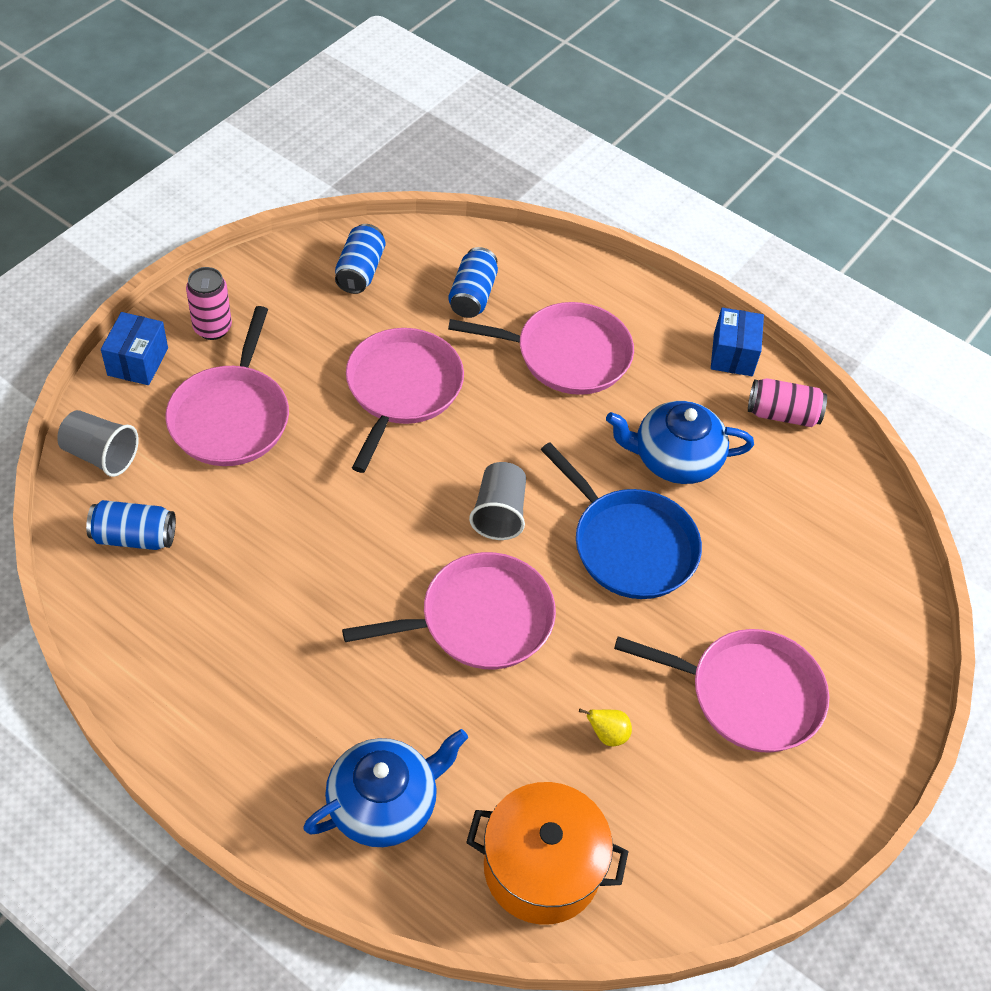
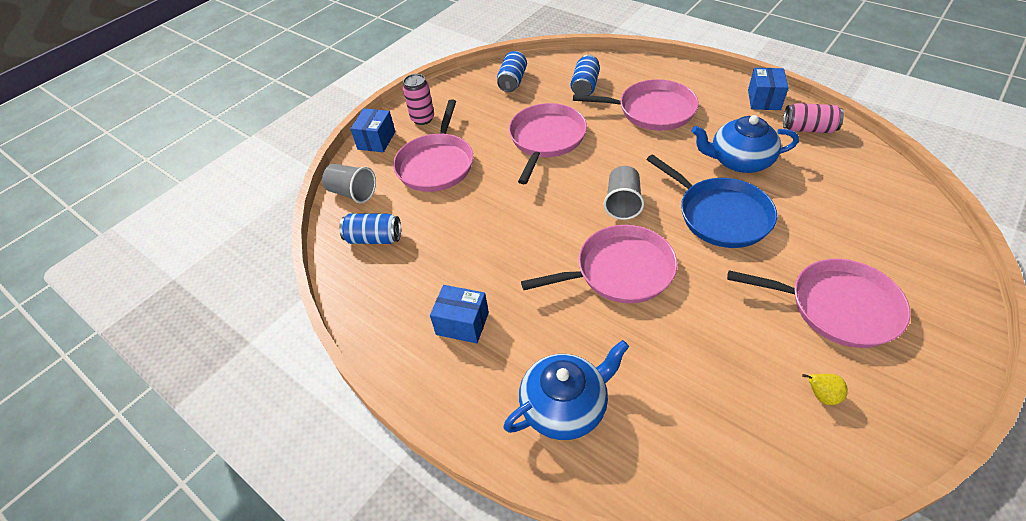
camera: 10 degrees right, 5 degrees down
orange pot [466,782,629,925] -> none
yellow pear [579,709,632,747] -> yellow pear moved to [802,374,848,405]
none -> blue box [430,285,489,343]

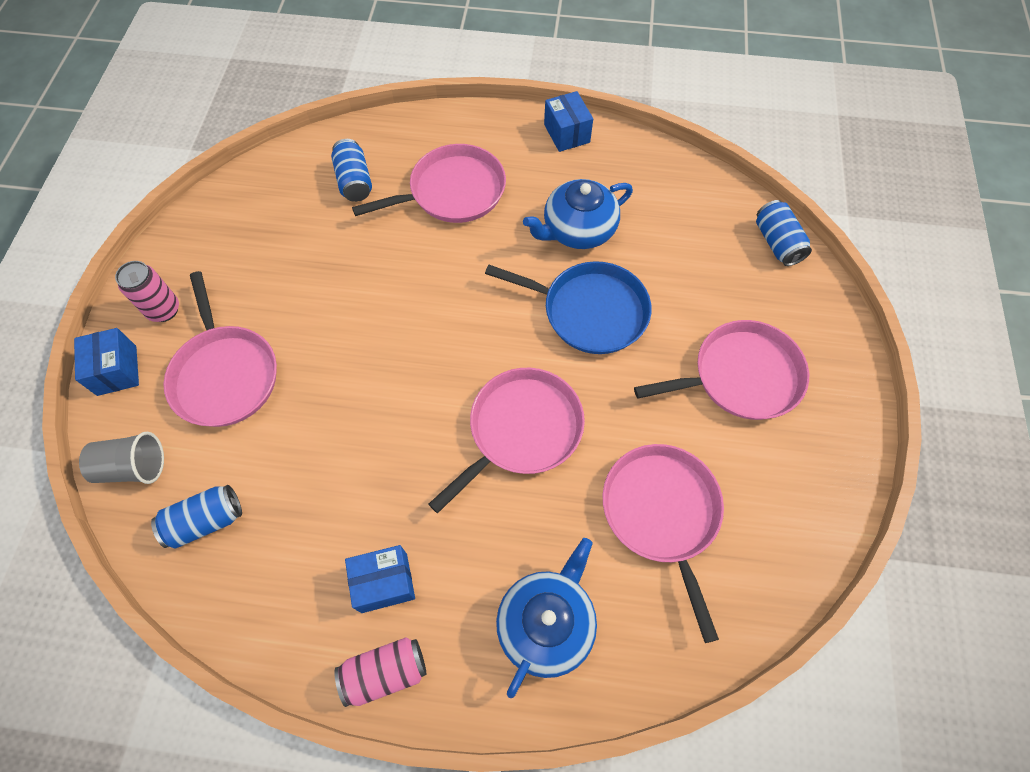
camera: 35 degrees left, 15 degrees up
blue can [497,51,527,92] -> blue can moved to [756,200,812,266]
pink pan [509,103,587,184] -> pink pan moved to [603,444,724,643]
grey cup [604,166,644,220] -> none
pink can [783,103,844,133] -> pink can moved to [334,638,426,707]
yellow pear [802,374,848,405] -> none

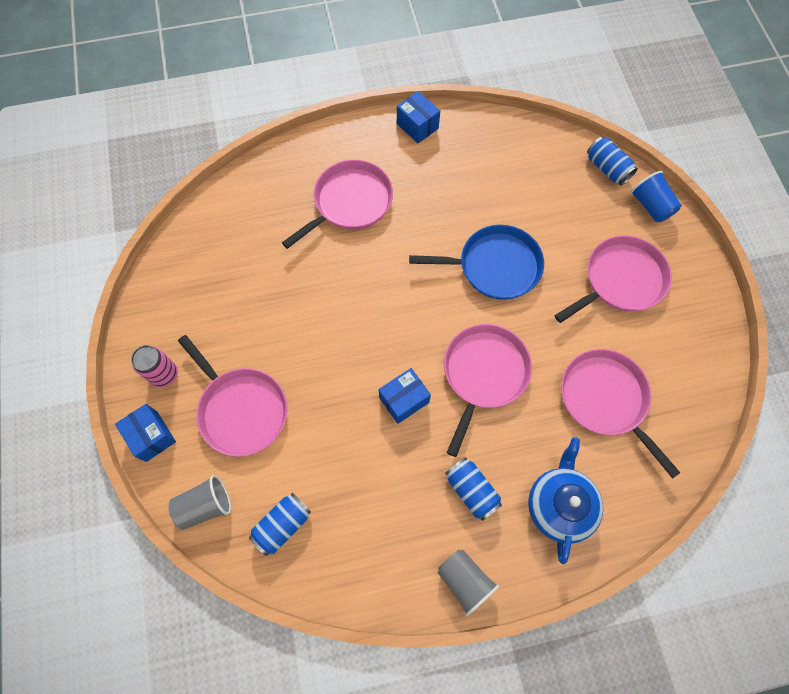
camera: 20 degrees left, 5 degrees up
blue can [331,139,372,202] -> blue can moved to [445,457,502,521]
pink can [334,638,426,707] -> grey cup [437,550,499,616]
blue box [345,545,415,613] -> blue box moved to [379,368,431,424]
blue teapot [523,179,633,249] -> none
none -> blue cup [631,171,682,222]

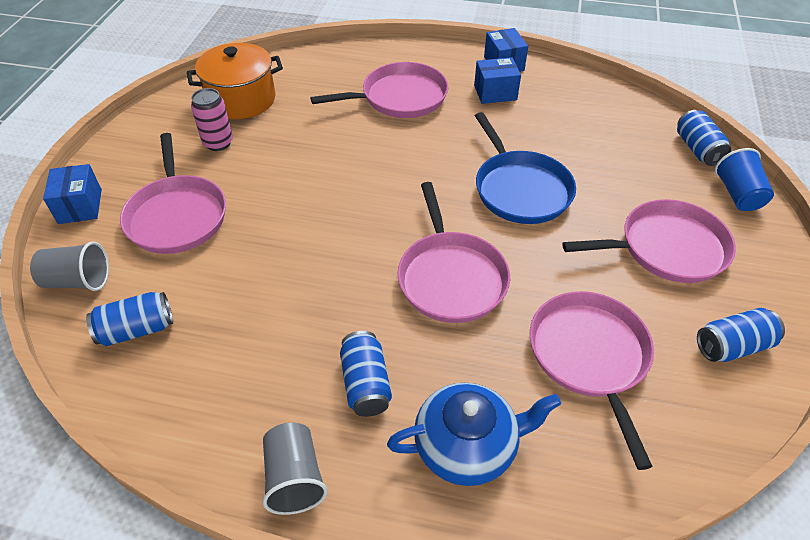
camera: 25 degrees right, 20 degrees down
pink can [131,345,178,388] -> pink can moved to [191,88,233,151]
blue box [379,368,431,424] -> blue box moved to [474,57,521,104]
blue pan [409,225,544,300] -> blue pan turned 45 degrees clockwise [475,112,576,224]
pink pan [444,324,532,457] -> pink pan turned 120 degrees clockwise [397,182,510,323]
blue teapot [528,437,603,564] -> blue teapot turned 45 degrees clockwise [387,382,561,486]
none -> orange pot [187,43,283,119]
none -> blue can [697,308,785,362]

